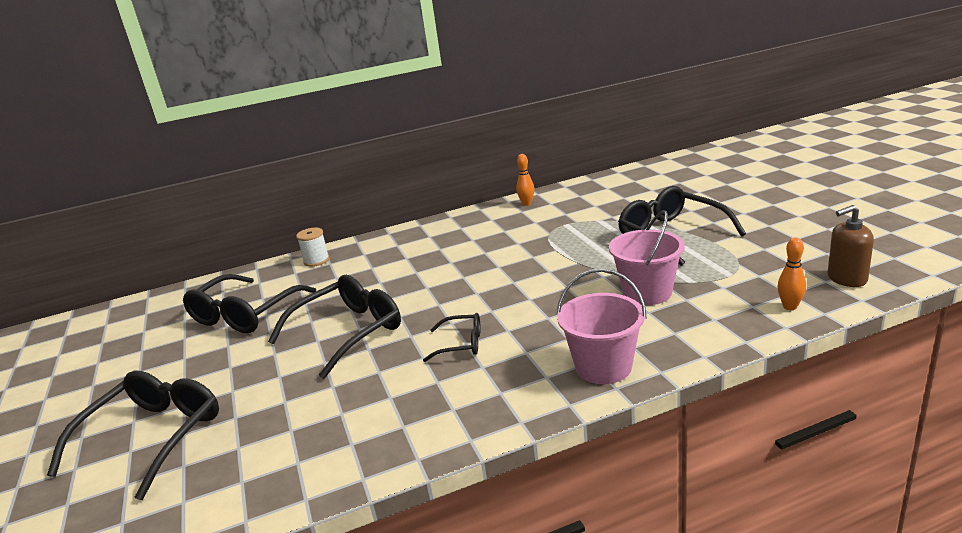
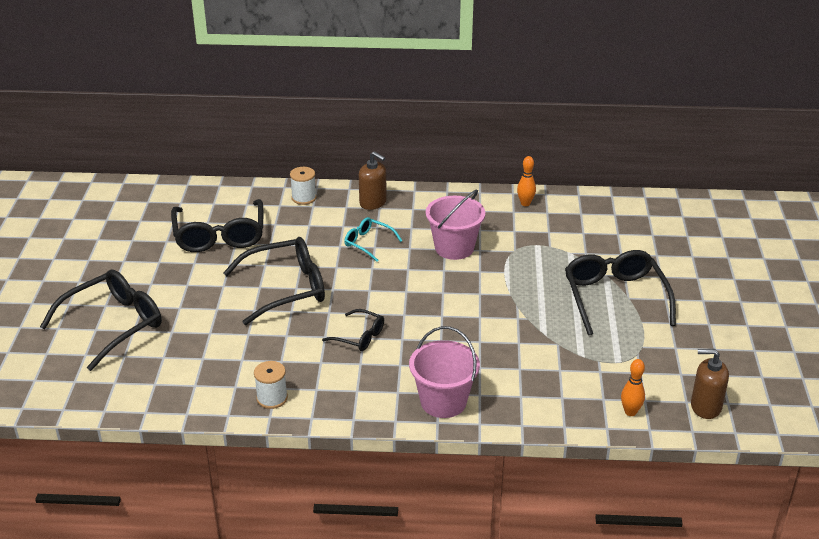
camera: 20 degrees right, 10 degrees up
black glasses [183,274,316,333] -> black glasses turned 60 degrees counterclockwise [171,199,263,252]
pink bucket [609,210,685,305] -> pink bucket moved to [426,190,485,260]
none -> white spool [254,361,288,409]
none -> turquoise glasses [344,217,402,262]
none -> brown soap dispenser [359,151,387,210]

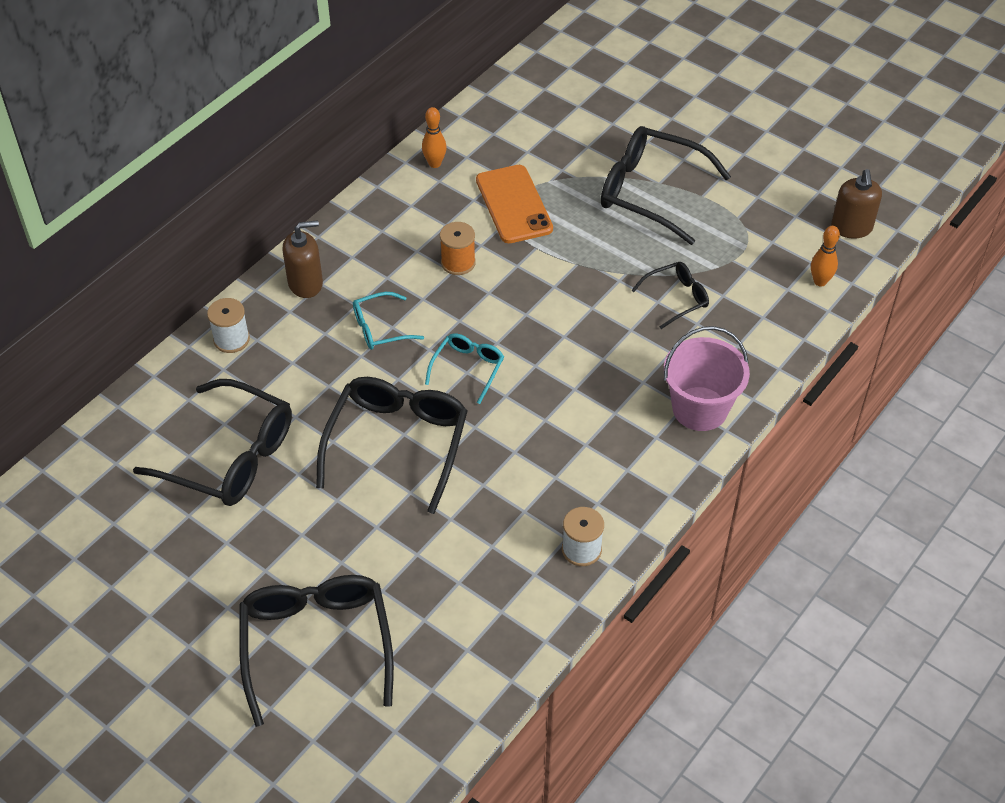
camera: 55 degrees left, 15 degrees up
black glasses [322,309,384,351] -> black glasses moved to [632,262,709,329]
pink bucket [426,190,485,260] -> orange spool [440,222,476,275]
brown soap dispenser [691,349,729,419] -> brown soap dispenser turned 45 degrees counterclockwise [831,169,882,239]
none -> turquoise glasses [425,333,504,404]
none -> orange phone [476,165,553,243]

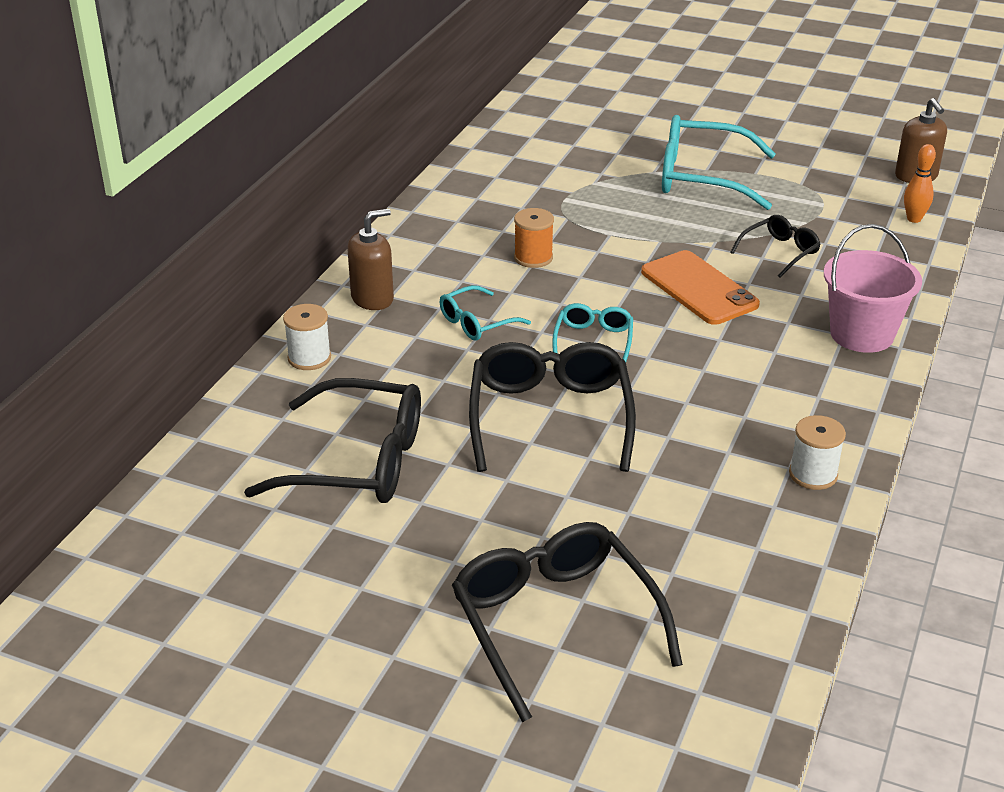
camera: 15 degrees left, 15 degrees down
orange bowling pin [422,107,447,168] -> none
orange phone [476,165,553,243] -> orange phone moved to [641,250,760,325]
black glasses [601,126,731,245] -> turquoise glasses [662,115,776,210]

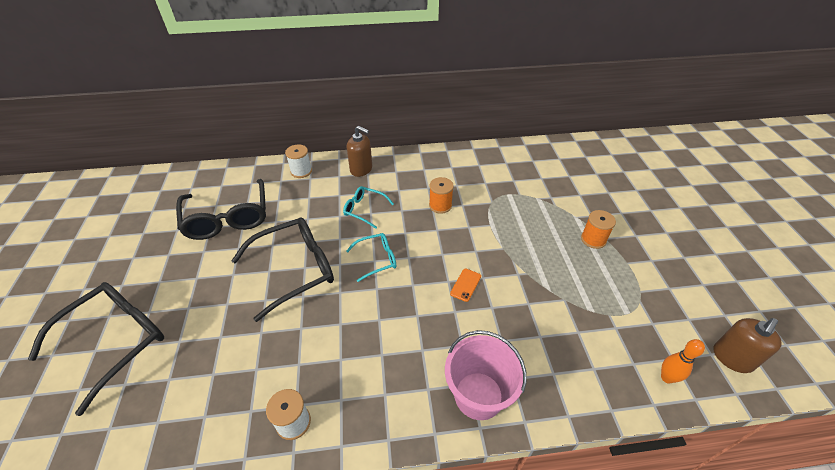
camera: 60 degrees right, 10 degrees up
orange phone [641,250,760,325] -> orange phone [450,269,481,302], size x0.46
turquoise glasses [662,115,776,210] -> orange spool [581,210,616,249]
black glasses [730,215,821,278] -> none

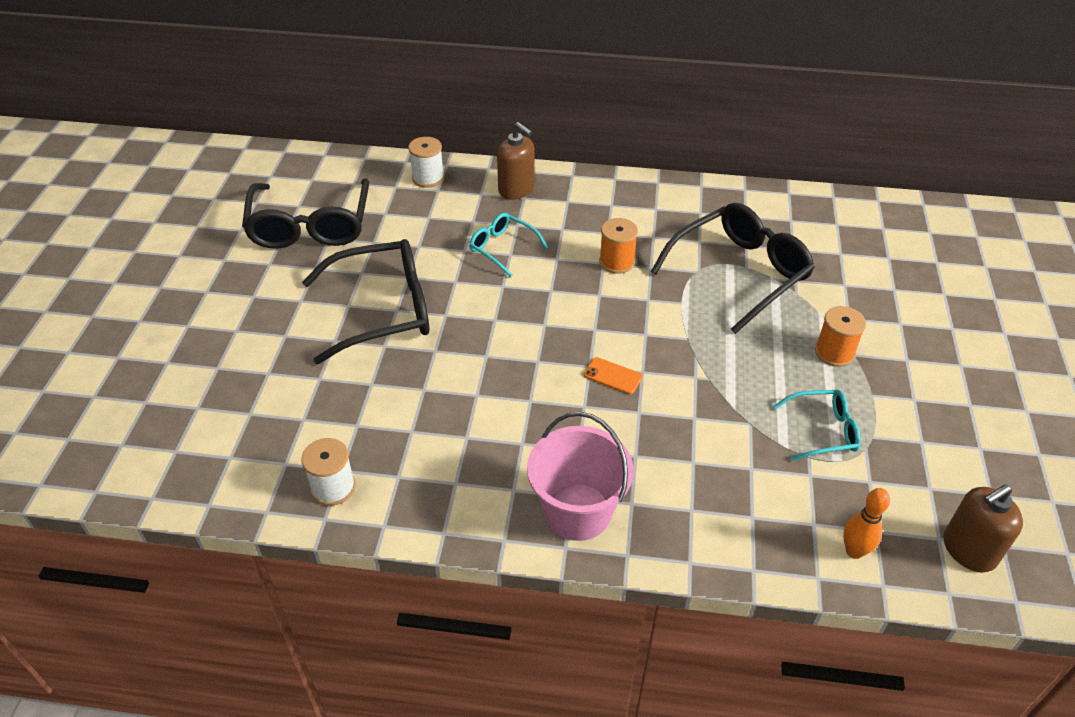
camera: 15 degrees right, 0 degrees up
black glasses [28,282,164,416] -> black glasses moved to [651,203,815,334]
turquoise glasses [346,233,397,282] -> turquoise glasses moved to [773,390,861,461]
orange phone [450,269,481,302] -> orange phone turned 75 degrees clockwise [584,357,643,394]

